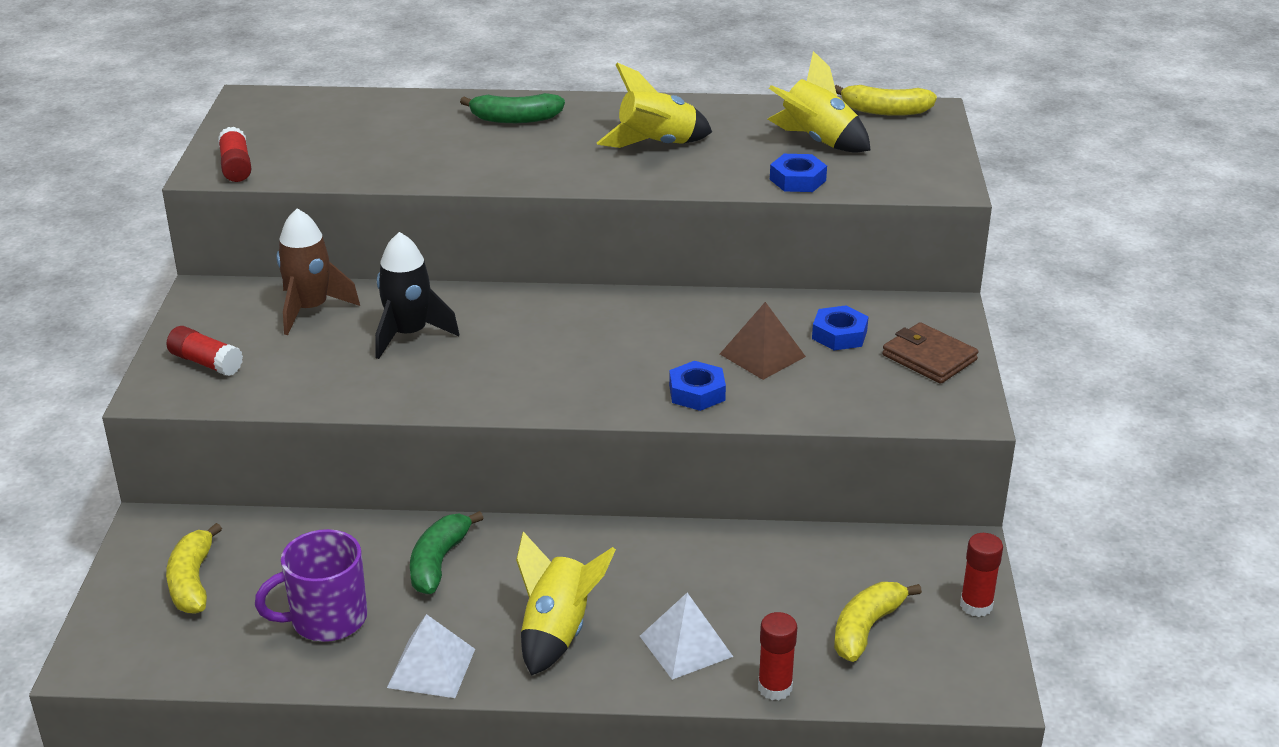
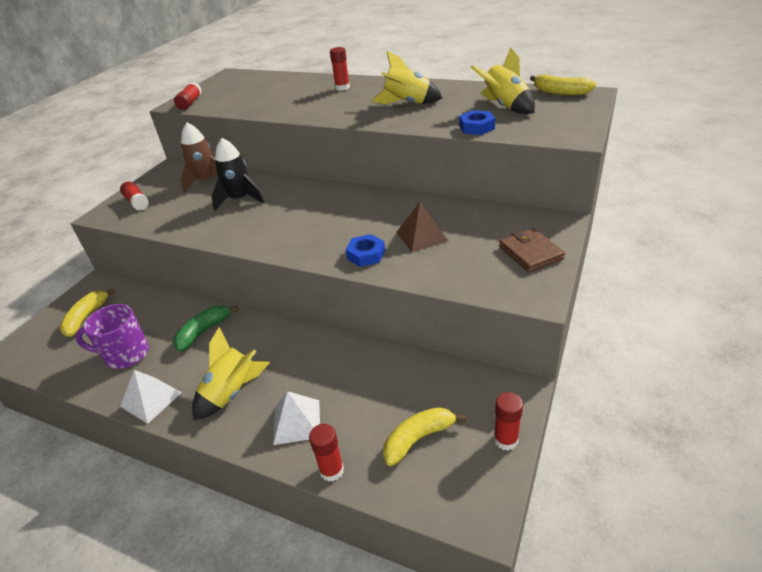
camera: 25 degrees right, 5 degrees up
green banana [460,93,565,123] -> red glue stick [330,47,350,91]
blue nut [812,305,868,351] -> none

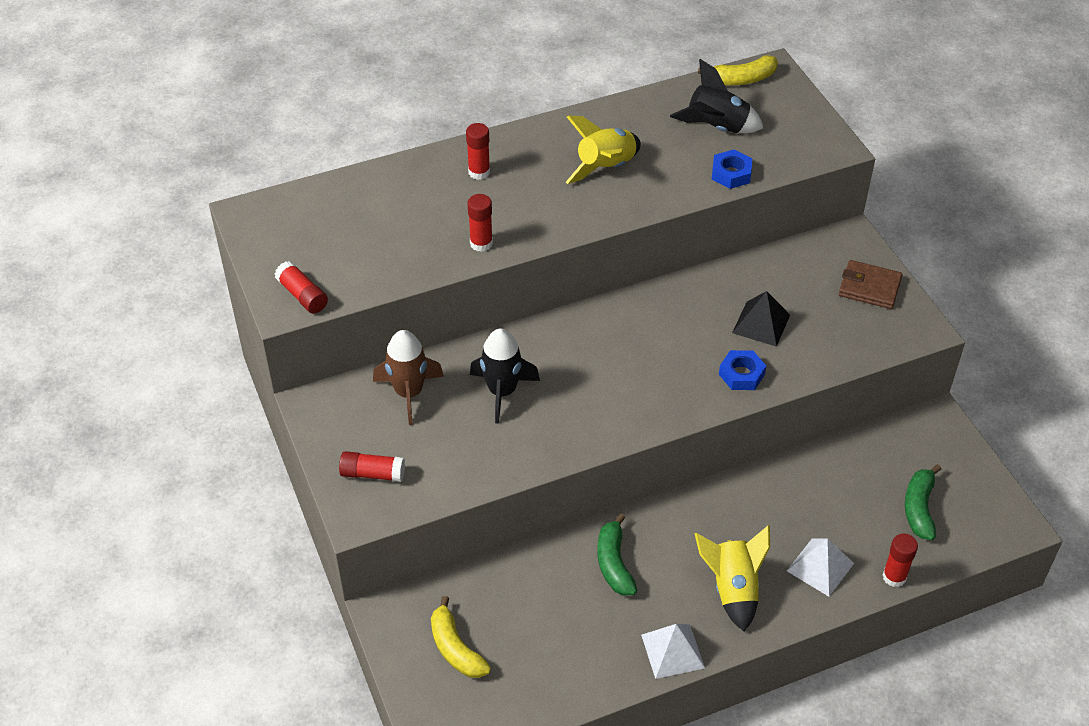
camera: 50 degrees left, 10 degrees up
purple mug [75,304,149,369] -> none
yellow banana [383,407,466,466] -> green banana [905,464,941,540]
brown pyramid [396,202,448,252] -> black pyramid [732,291,790,347]
yellow rocket [470,47,535,114] -> black rocket [670,59,763,133]
red glue stick [494,392,523,450] -> red glue stick moved to [468,194,493,252]

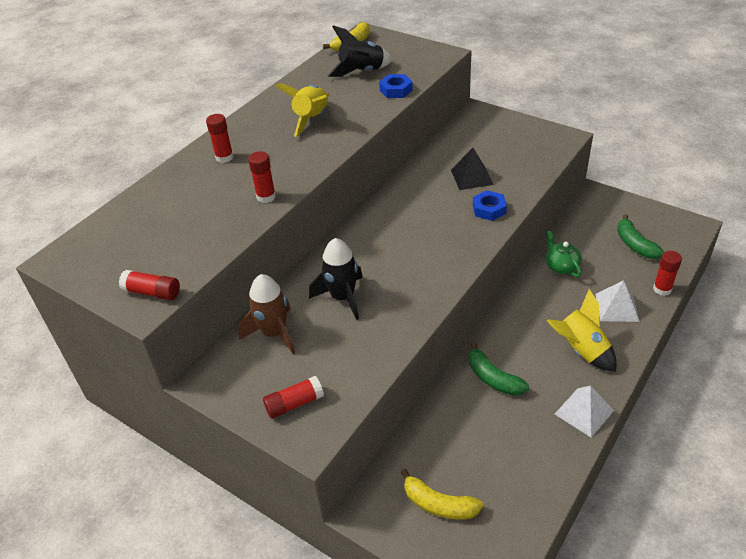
camera: 30 degrees left, 5 degrees down
brown wallet [839,260,903,309] -> none
none -> green teapot [546,230,582,277]

